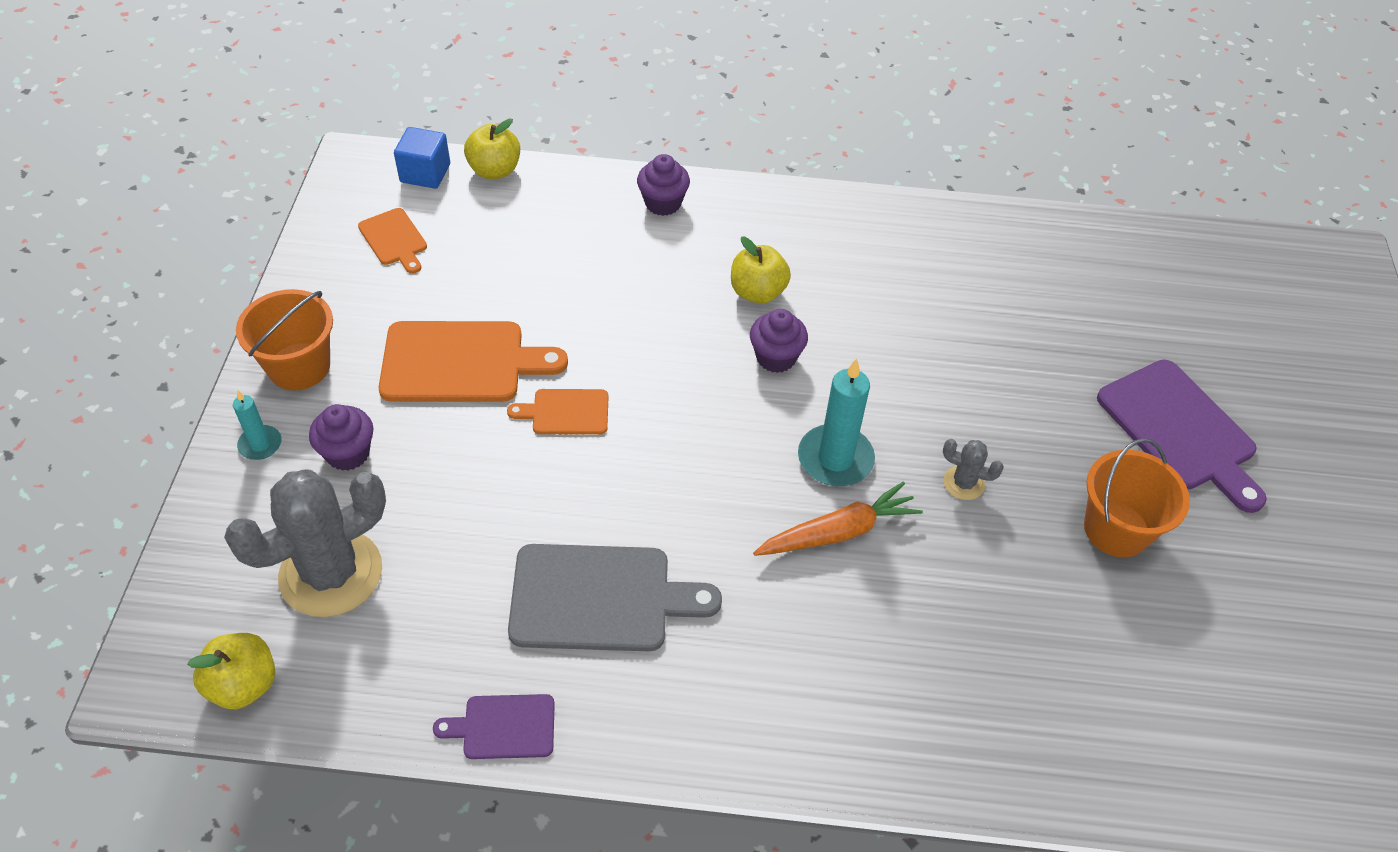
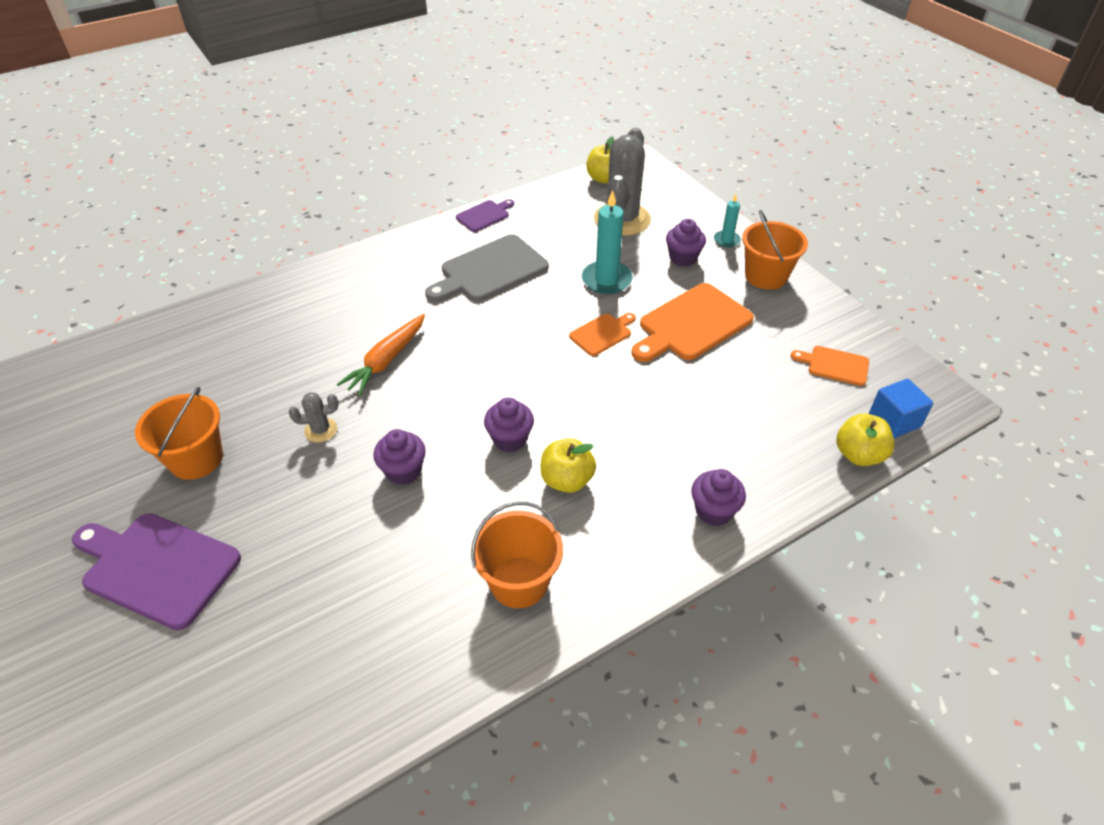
camera: 145 degrees right, 5 degrees down
turquoise candle [798,358,875,486] -> turquoise candle moved to [582,190,633,294]
none -> purple cupcake [373,429,426,485]
none -> orange bucket [471,501,563,608]

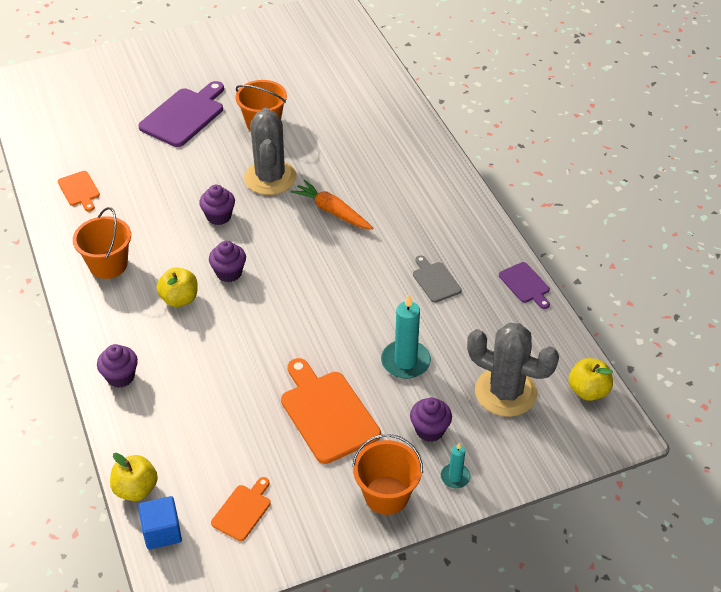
camera: 100 degrees right, 0 degrees up
grey cactus [289,392,338,443] -> grey cactus [244,108,297,195], size x2.27
grey cutting board [425,234,549,302] -> grey cutting board [413,255,462,303], size x0.53
orange cutting board [569,313,636,356] -> orange cutting board moved to [58,171,100,211]

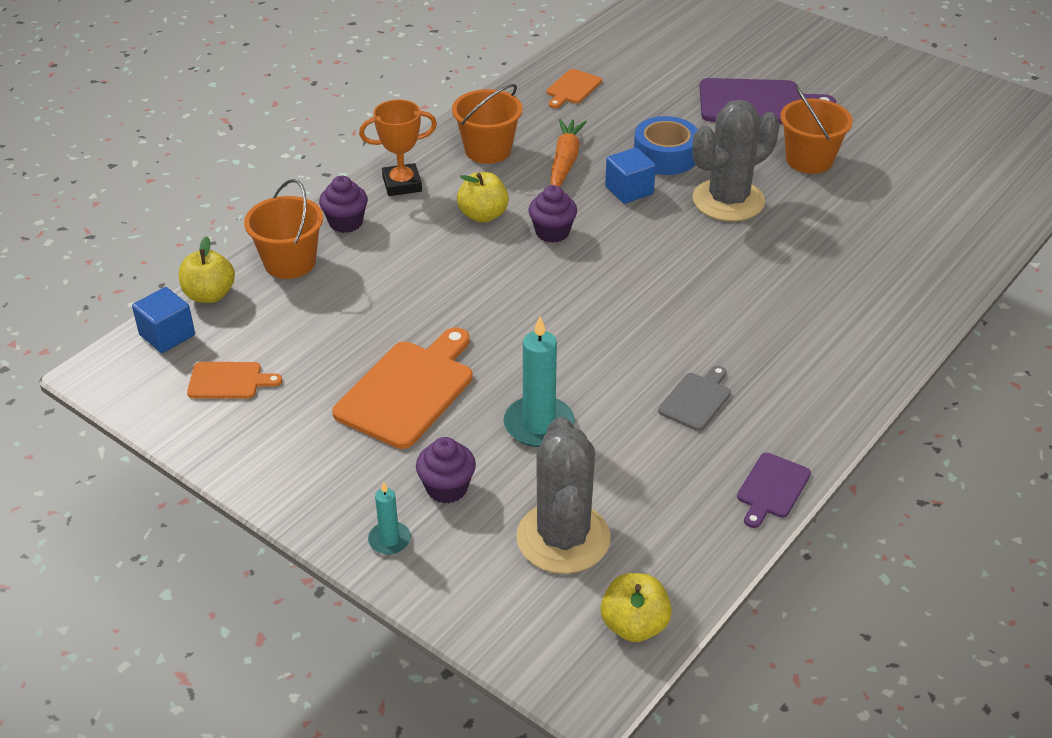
camera: 60 degrees right, 5 degrees down
purple cupcake [199,185,235,225] -> blue cube [605,147,656,204]
orange carrot [291,180,374,230] -> orange carrot moved to [550,118,587,187]
orange bucket [352,434,423,515] -> orange bucket moved to [244,179,323,279]
none -> orange trophy [359,99,437,196]
none -> blue tape [634,116,698,175]

